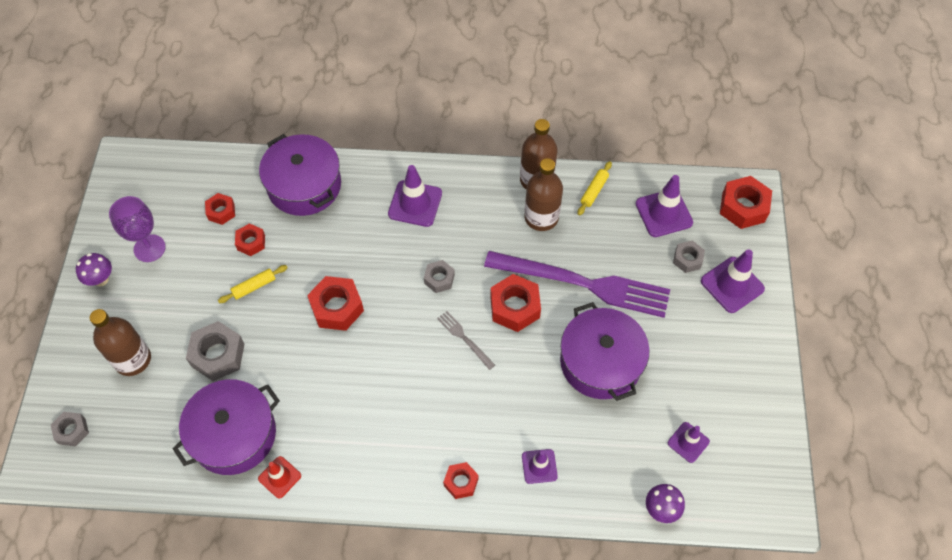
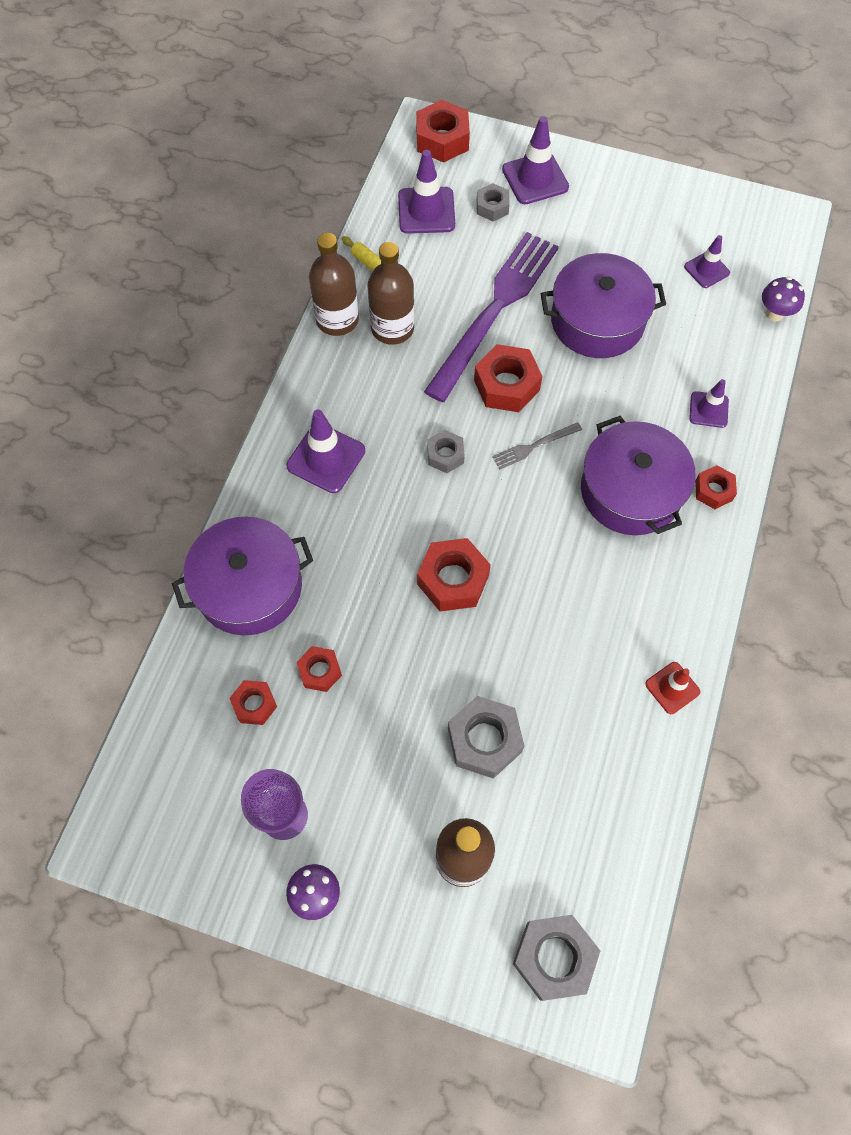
camera: 75 degrees left, 5 degrees up
grey nut [51,412,89,447] -> grey nut [513,915,600,1001], size x1.69
purple pot [173,379,280,475] -> purple pot moved to [581,416,695,535]
yellow rolling pin [218,265,288,303] -> none

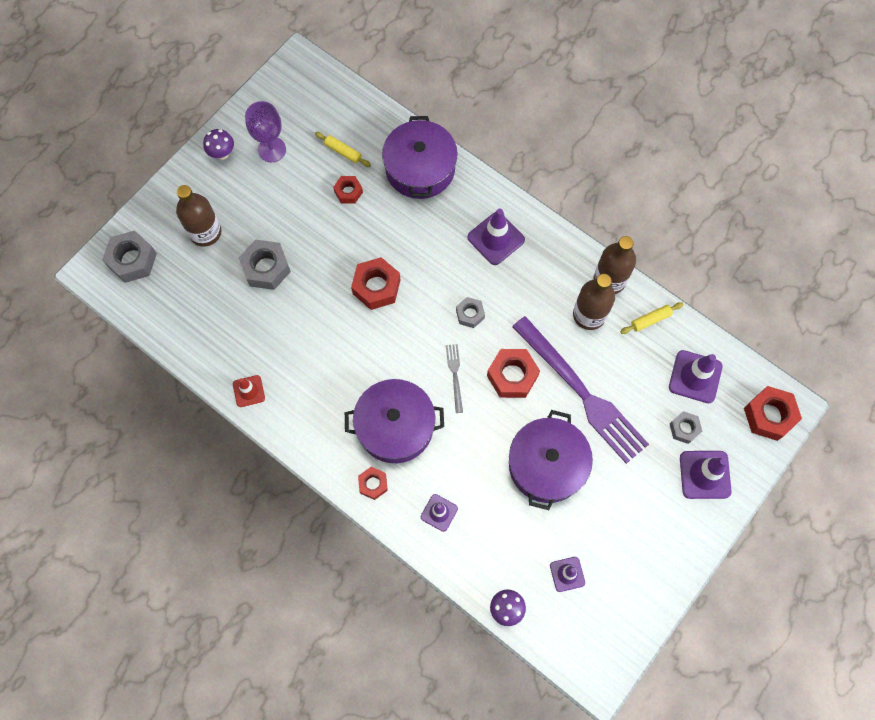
camera: 110 degrees right, 5 degrees up
red nut [229,680,277,725] -> yellow rolling pin [315,132,371,167]

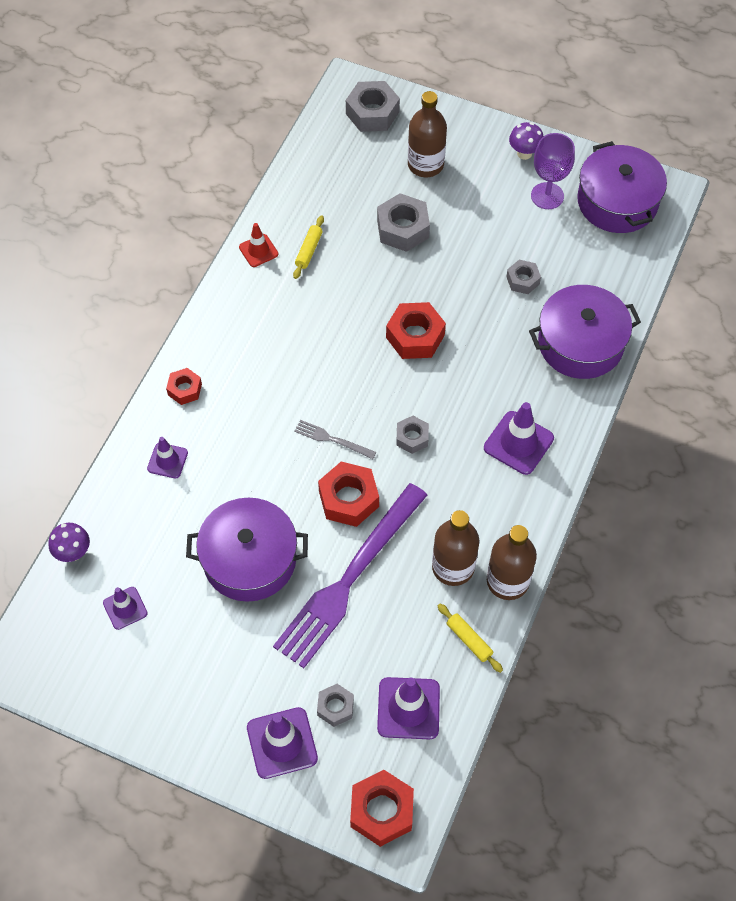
camera: 75 degrees right, 10 degrees down
yellow rolling pin [315,132,371,167] -> yellow rolling pin moved to [293,215,324,279]
red nut [333,176,363,204] -> grey nut [506,260,541,294]
purple pot [345,379,444,463] -> purple pot moved to [577,141,667,233]
grey fork [446,344,463,413] -> grey fork turned 135 degrees counterclockwise [294,420,377,459]

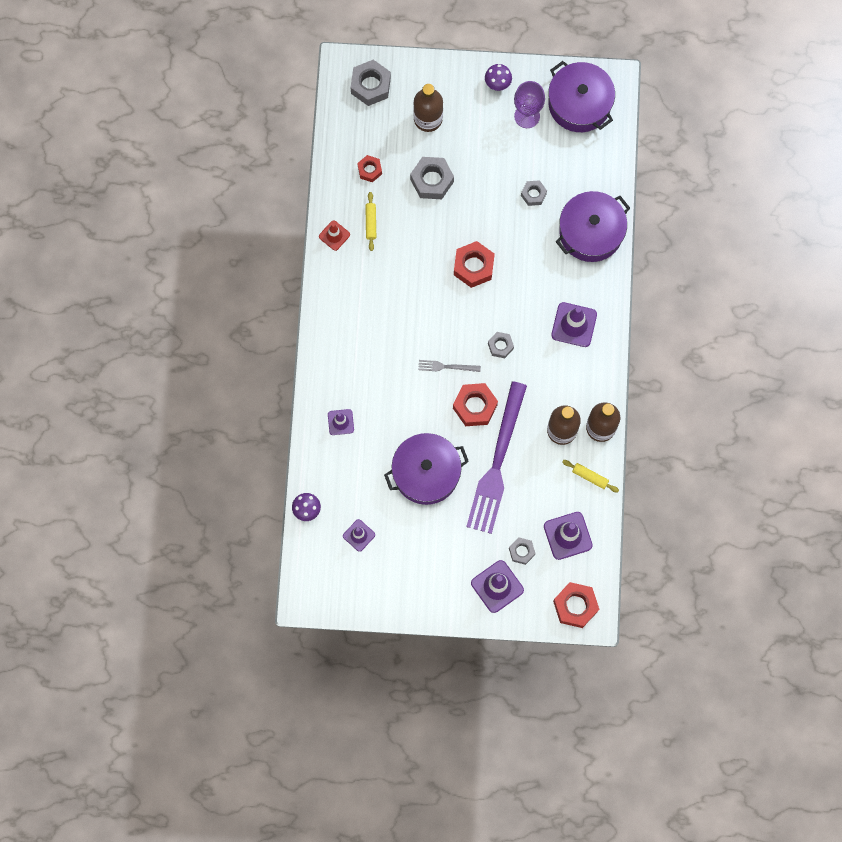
camera: 20 degrees left, 15 degrees up
red nut [166,368,202,405] -> red nut moved to [357,155,382,182]

